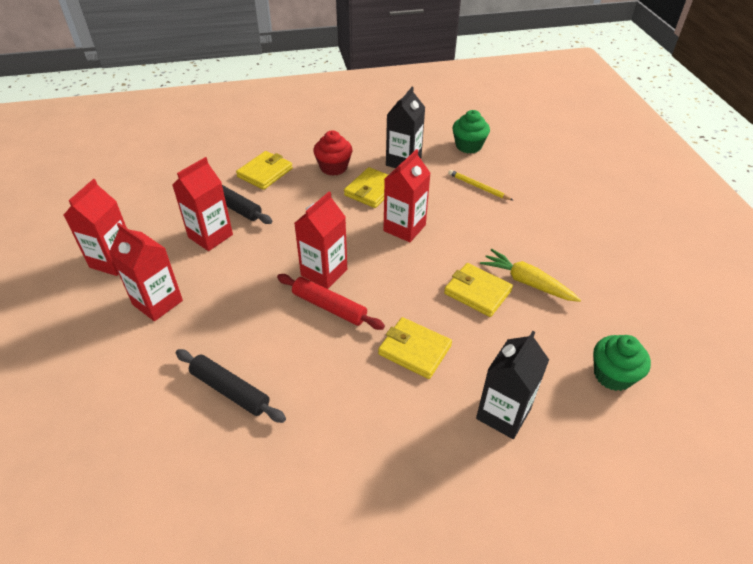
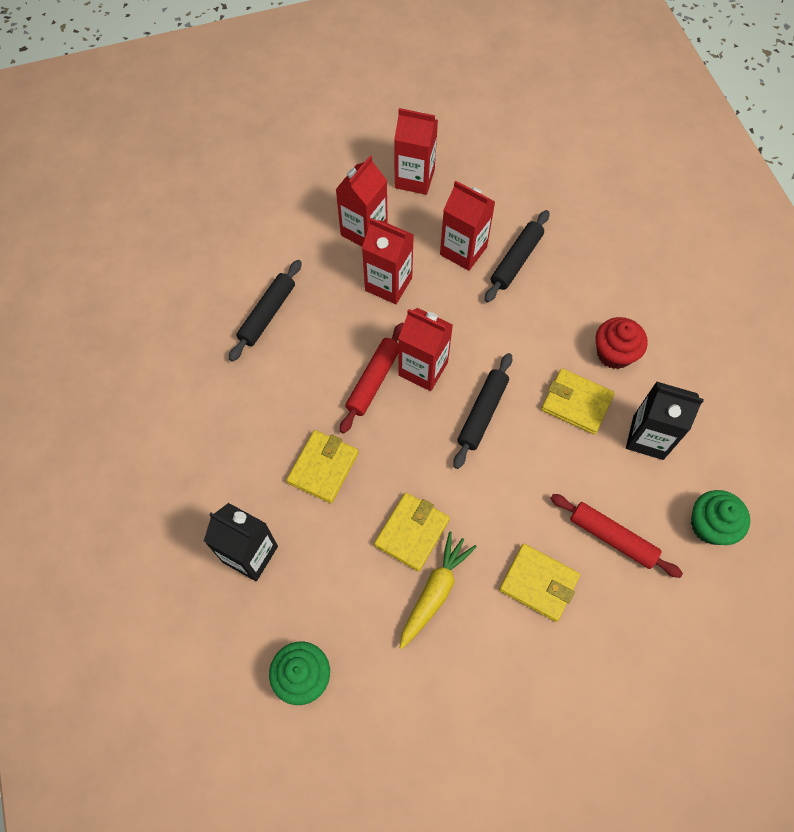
camera: 85 degrees right, 20 degrees up
yellow wallet [236,151,293,190] -> yellow wallet moved to [499,544,580,622]
red carton [383,149,431,242] -> red carton moved to [362,218,414,304]
yellow pencil [448,170,513,200] -> red rolling pin [550,494,683,578]
none -> black rolling pin [453,353,512,469]

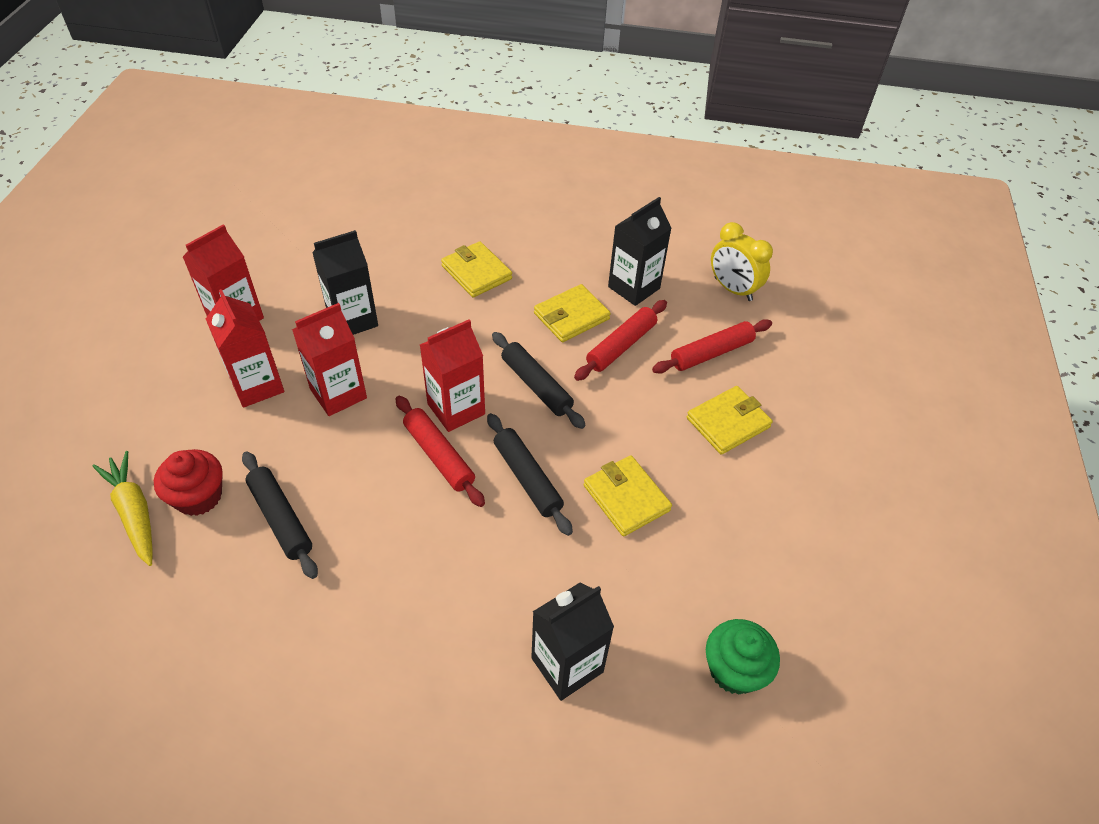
camera: 65 degrees left, 15 degrees down
yellow wallet [286,430,359,503] -> yellow wallet moved to [441,241,512,297]
yellow carrot [400,532,477,649] -> yellow carrot moved to [92,451,153,566]
red carton [440,181,495,271] -> black carton [312,230,378,335]
black rolling pin [485,210,549,303] -> black rolling pin moved to [487,413,573,536]
red cupcake [596,317,648,369] -> red cupcake moved to [154,449,223,516]
green cupcake [691,490,750,545] -> yellow clock [711,222,773,301]
none -> red rolling pin [574,300,667,381]

